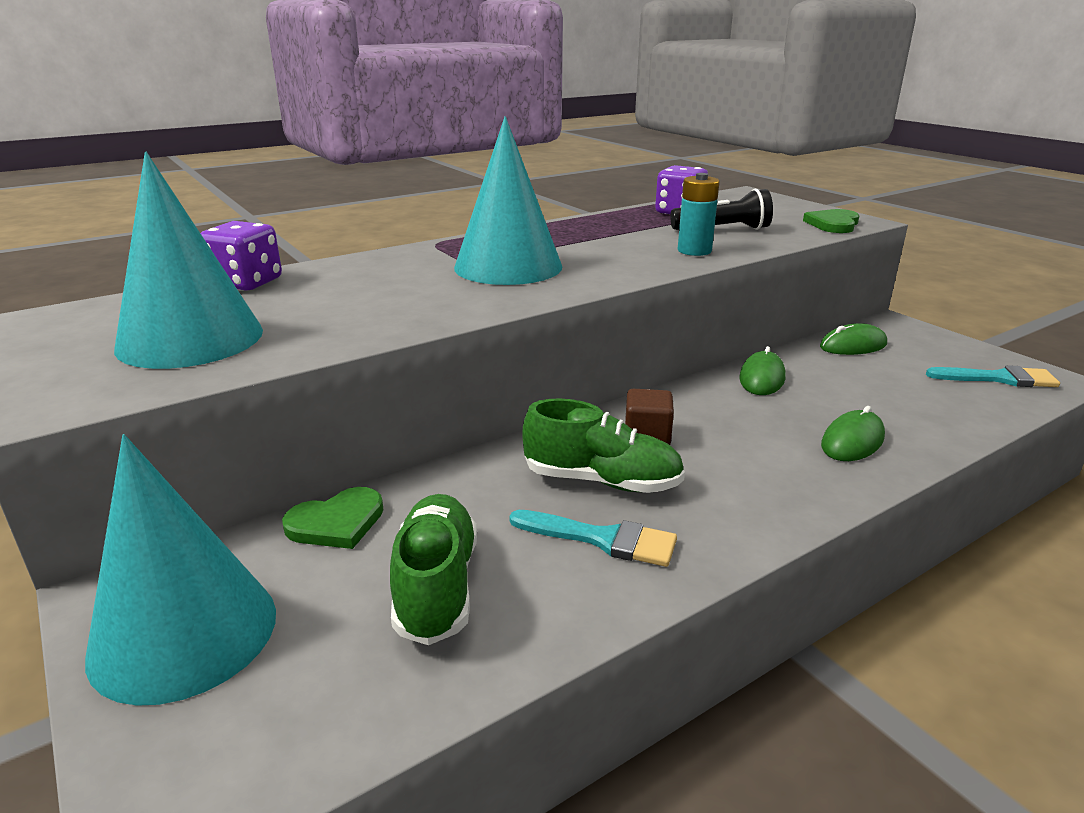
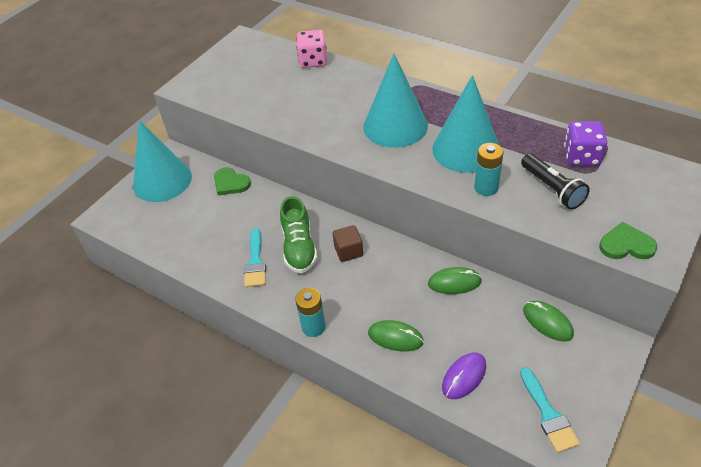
camera: 70 degrees right, 20 degrees up
turquoise cone [114,152,263,369] -> turquoise cone moved to [432,75,500,173]
purple dice [200,221,282,290] -> pink dice [296,30,327,68]
green shoe [390,494,477,645] -> none
none -> turquoise battery [295,288,326,337]
none -> purple mouse [442,353,486,399]

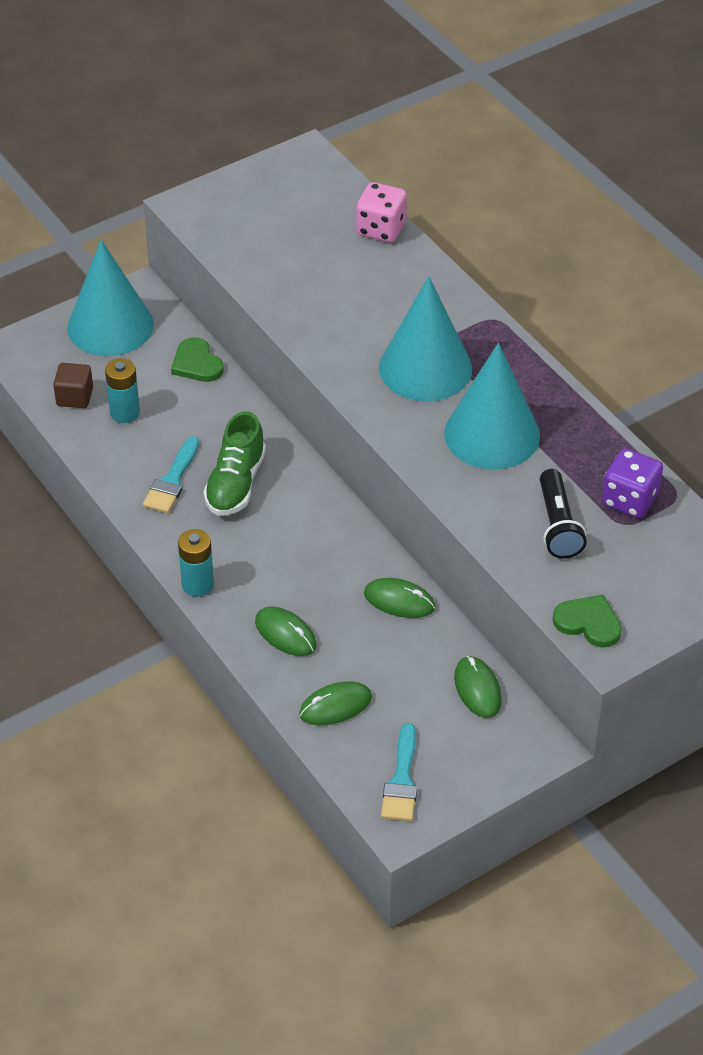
camera: 20 degrees right, 0 degrees up
brown cube [333,225,363,262] -> brown cube moved to [53,363,93,408]
purple mouse [442,353,486,399] -> green mouse [299,681,372,725]
turquoise battery [474,143,503,196] -> turquoise battery moved to [105,358,140,423]

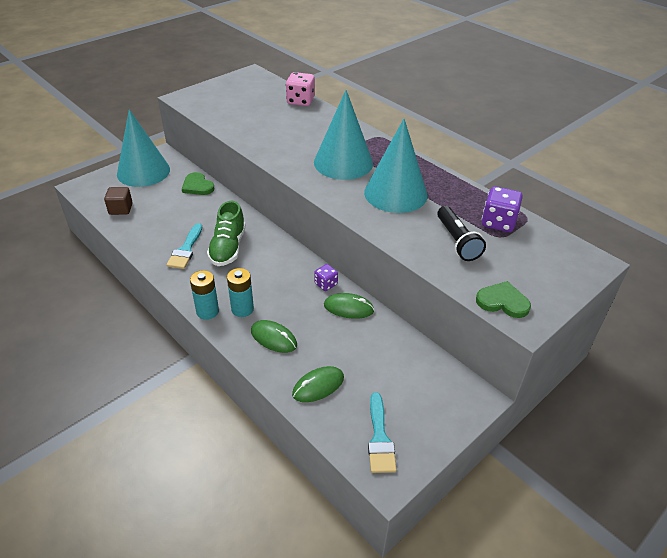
camera: 10 degrees left, 5 degrees down
turquoise battery [105,358,140,423] -> turquoise battery moved to [227,268,254,317]
green mouse [454,656,502,718] -> none
none -> purple dice [314,264,338,291]

